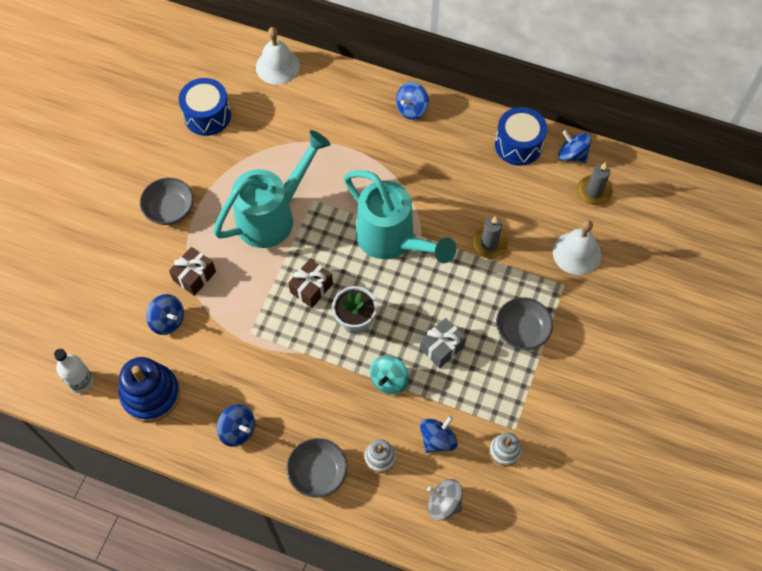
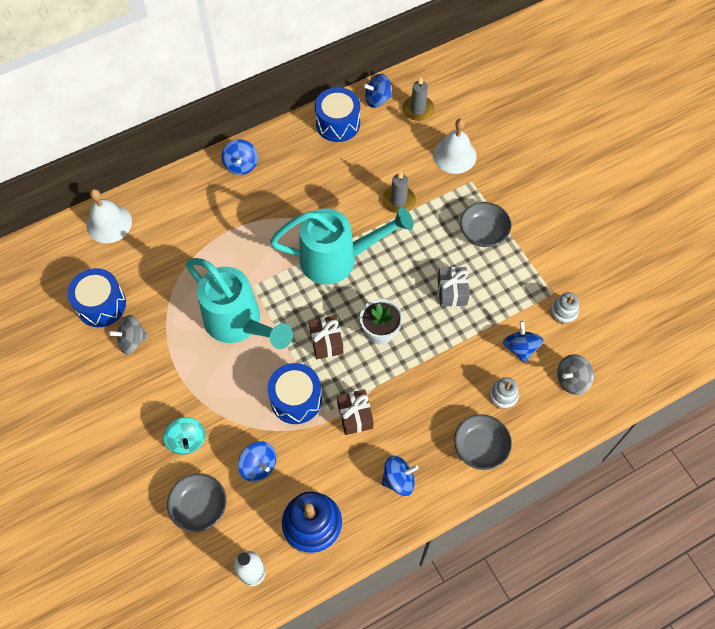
camera: 50 degrees left, 0 degrees up
grey bowl [140,178,194,225] -> grey bowl moved to [167,473,226,532]
blue spinning top [146,294,184,335] -> blue spinning top turned 60 degrees clockwise [238,442,276,482]
brown gift [169,247,216,296] -> brown gift moved to [337,389,374,435]
turquoise watering can [213,130,331,248] -> turquoise watering can turned 135 degrees clockwise [186,258,293,349]
turquoise spinning top [370,355,409,395] -> turquoise spinning top moved to [163,417,206,455]
none -> grey spinning top [108,315,148,354]
none -> blue drum [268,363,322,424]

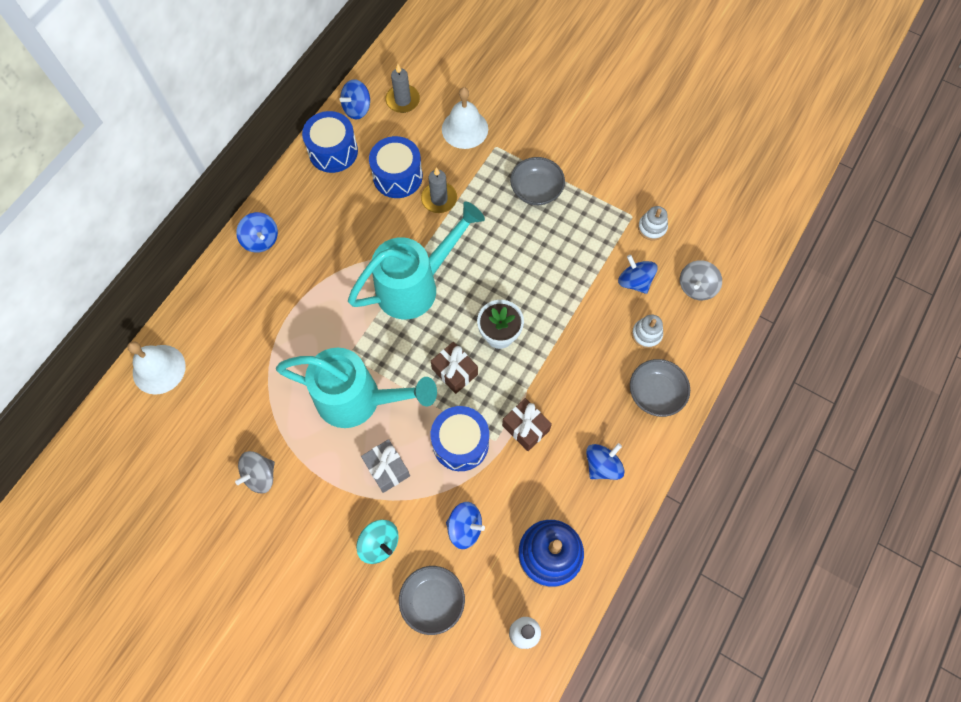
camera: 30 degrees left, 5 degrees up
blue drum [67,268,126,327] -> blue drum moved to [369,136,423,198]
grey gift [438,267,470,307] -> grey gift moved to [361,439,410,493]

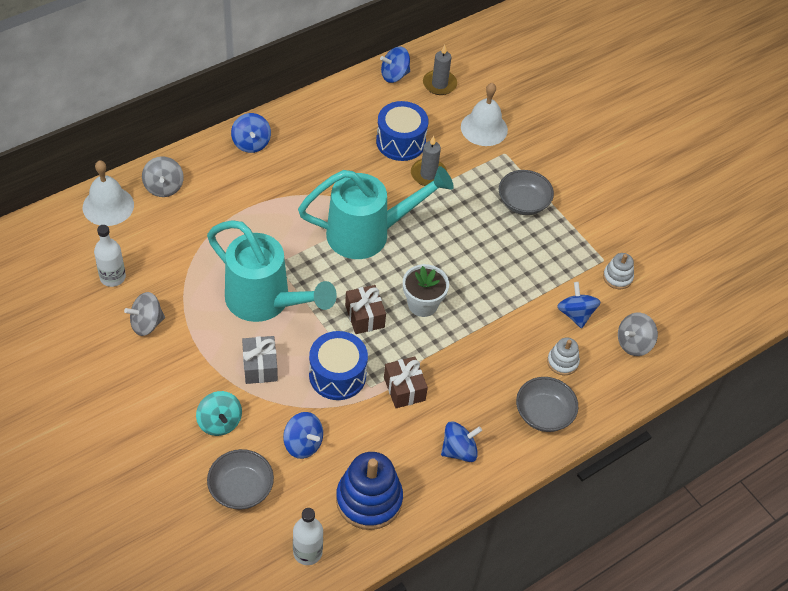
camera: 20 degrees right, 15 degrees down
blue drum [302,111,358,173] -> none
none -> white bottle [94,225,126,287]
none -> grey spinning top [142,156,184,197]

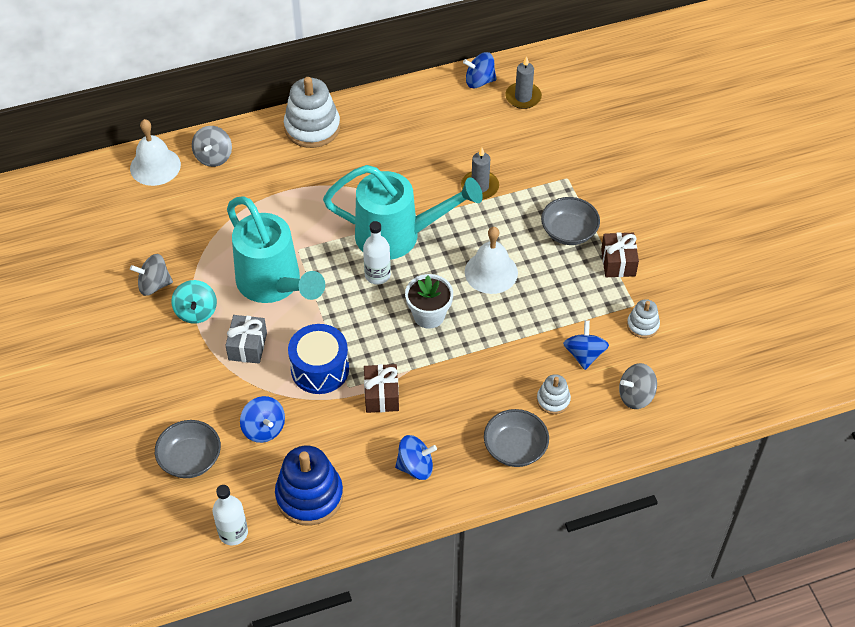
camera: 20 degrees right, 0 degrees up
white bottle [94,225,126,287] -> white bottle moved to [363,221,391,285]
turquoise spinning top [196,391,242,436] -> turquoise spinning top moved to [171,280,217,324]
blue spinning top [231,113,271,153] -> white stacking toy [284,77,340,148]
brown gift [345,285,386,334] -> brown gift moved to [601,232,639,277]
blue drum [376,101,428,161] -> none
white bell [461,83,508,146] -> white bell moved to [465,227,518,294]

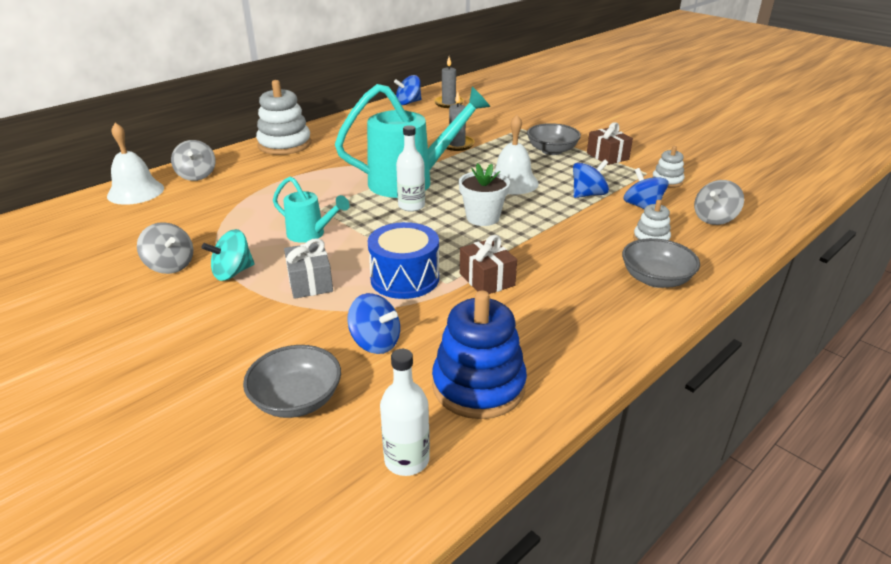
camera: 25 degrees left, 20 degrees down
grey spinning top [130,254,173,296] -> grey spinning top turned 105 degrees counterclockwise [137,222,193,274]
turquoise spinning top [171,280,217,324] -> turquoise spinning top turned 90 degrees clockwise [202,229,255,281]
turquoise watering can [227,196,325,303] -> turquoise watering can [273,176,350,243], size x0.52
blue spinning top [395,435,437,480] -> blue spinning top moved to [573,160,609,198]

